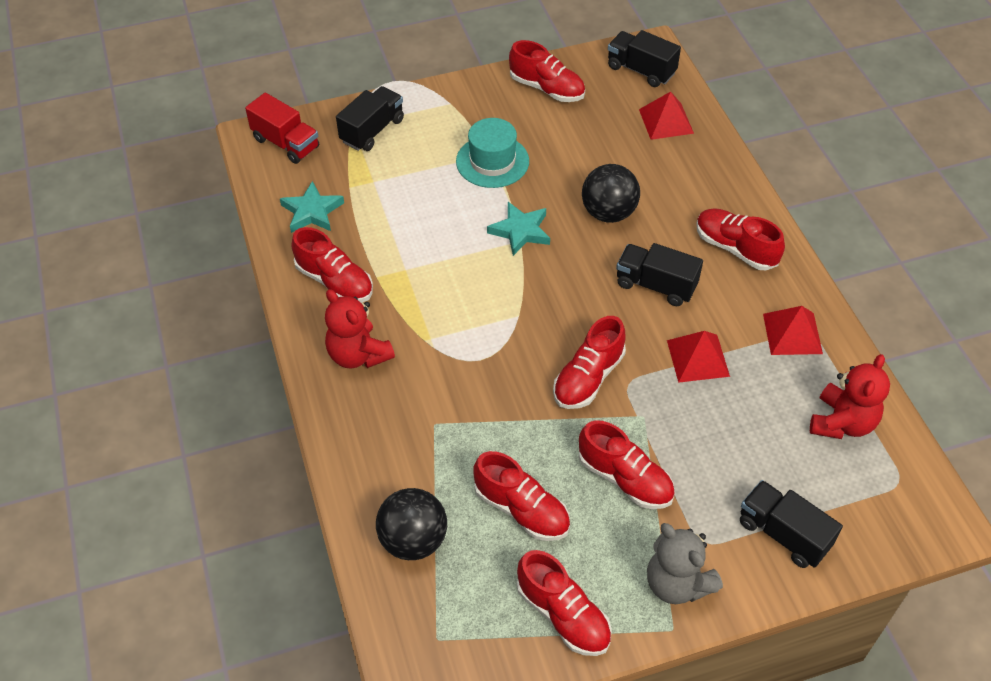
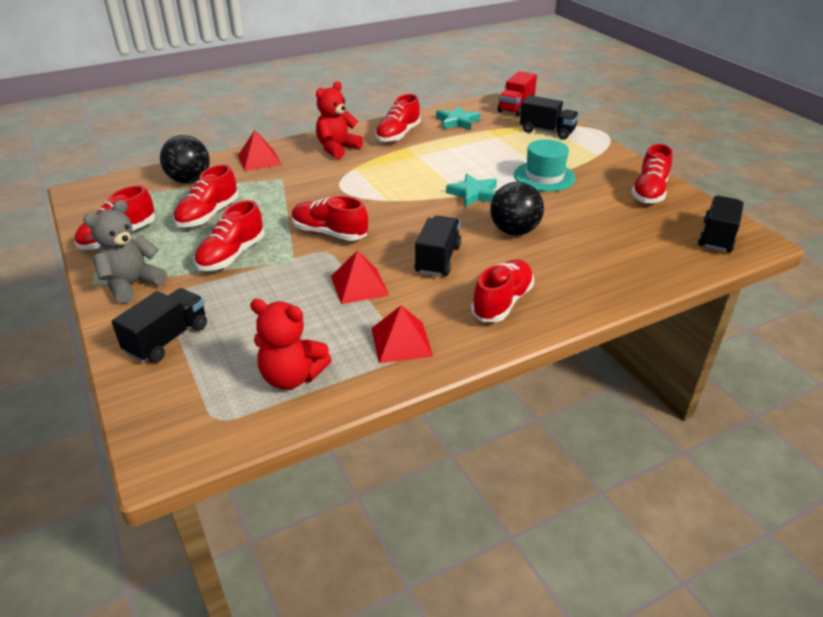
camera: 80 degrees right, 15 degrees down
red pyramid [639,92,694,140] -> red pyramid moved to [238,130,281,171]

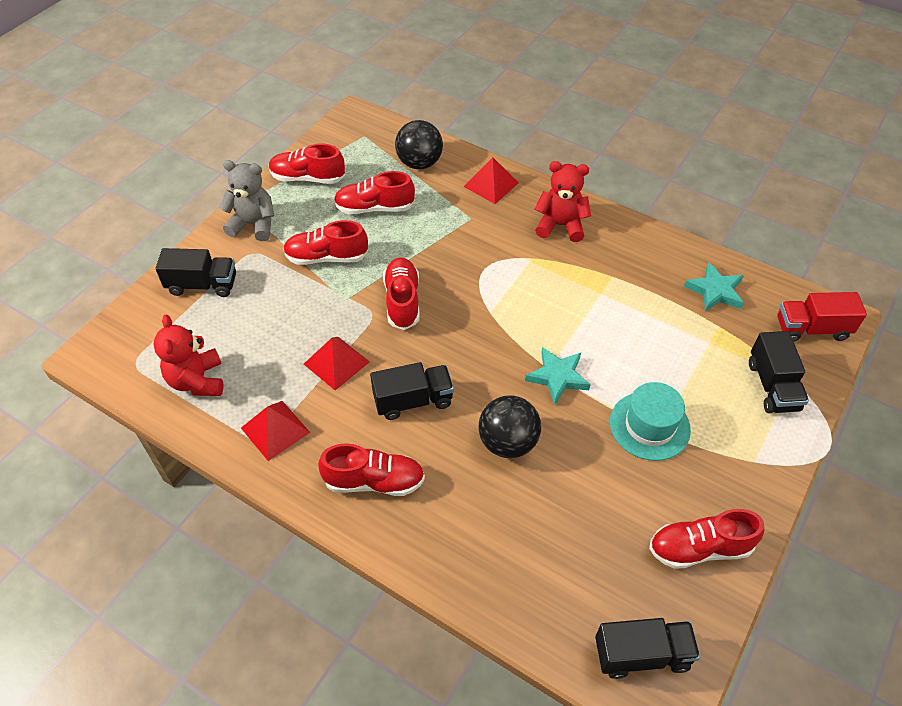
camera: 60 degrees right, 15 degrees up
red shoe [375,94,421,143] -> none

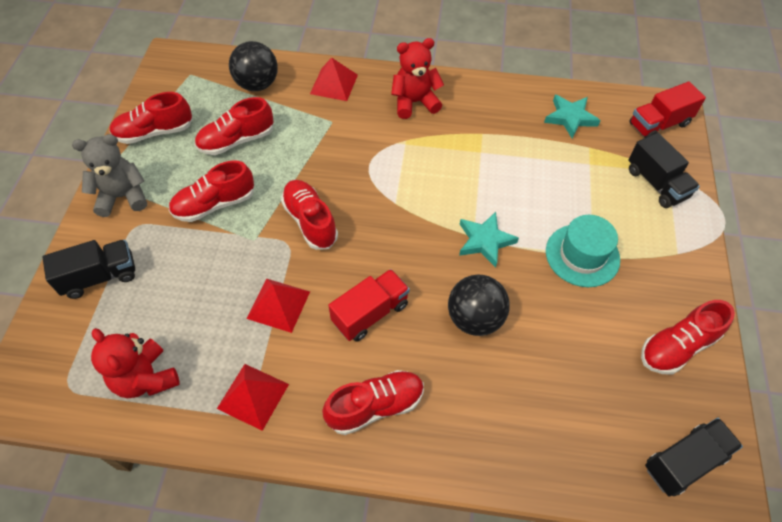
camera: 25 degrees left, 5 degrees up
black truck [370,362,454,420] -> red truck [328,269,410,342]

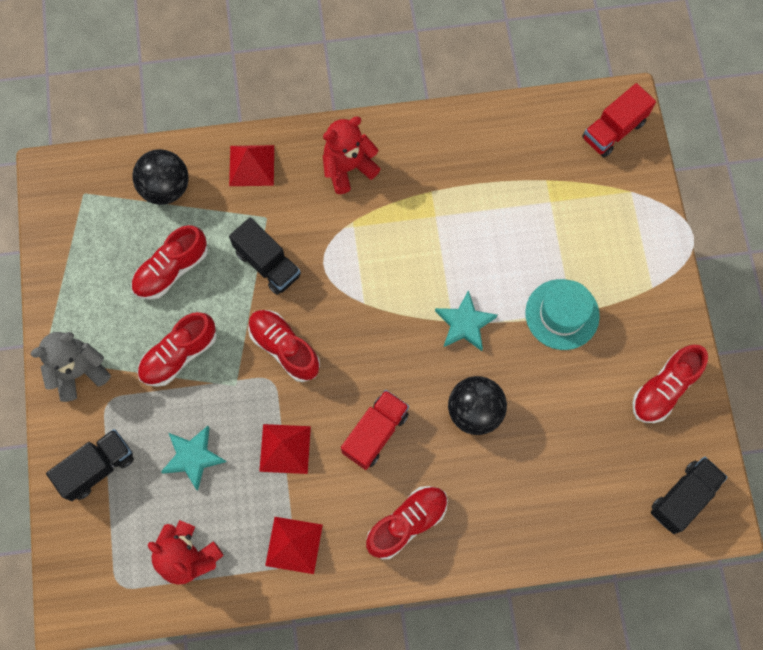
camera: 15 degrees left, 15 degrees up
red shoe [110,92,193,144] -> none
turquoise star [544,95,601,139] -> turquoise star moved to [161,426,226,491]
black truck [628,132,700,208] -> black truck moved to [229,217,301,295]

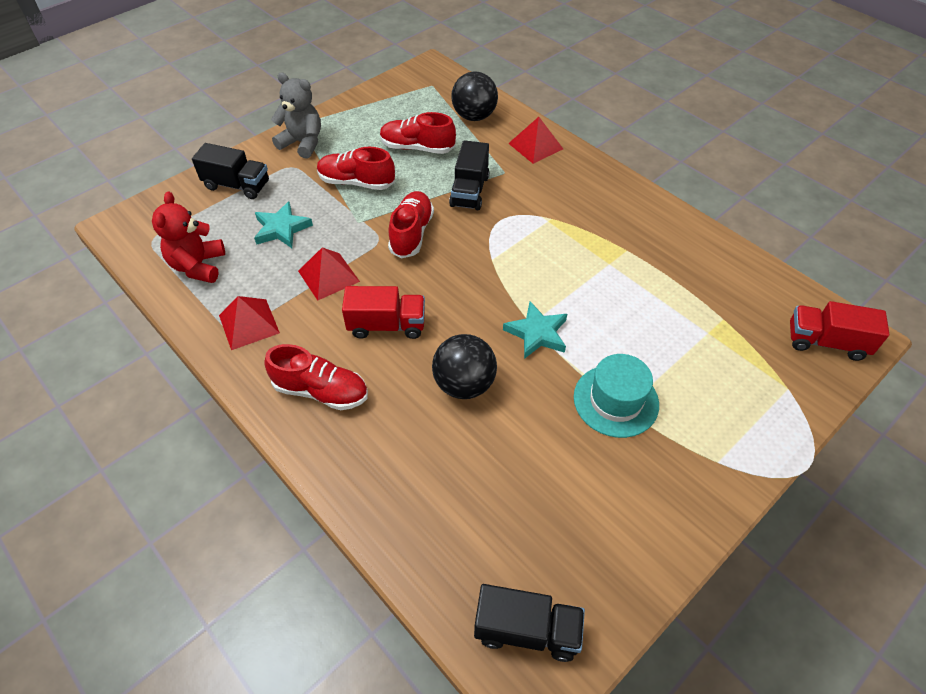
camera: 55 degrees right, 20 degrees down
red teddy bear [323,116,381,194] -> none
red shoe [632,345,708,423] -> none

